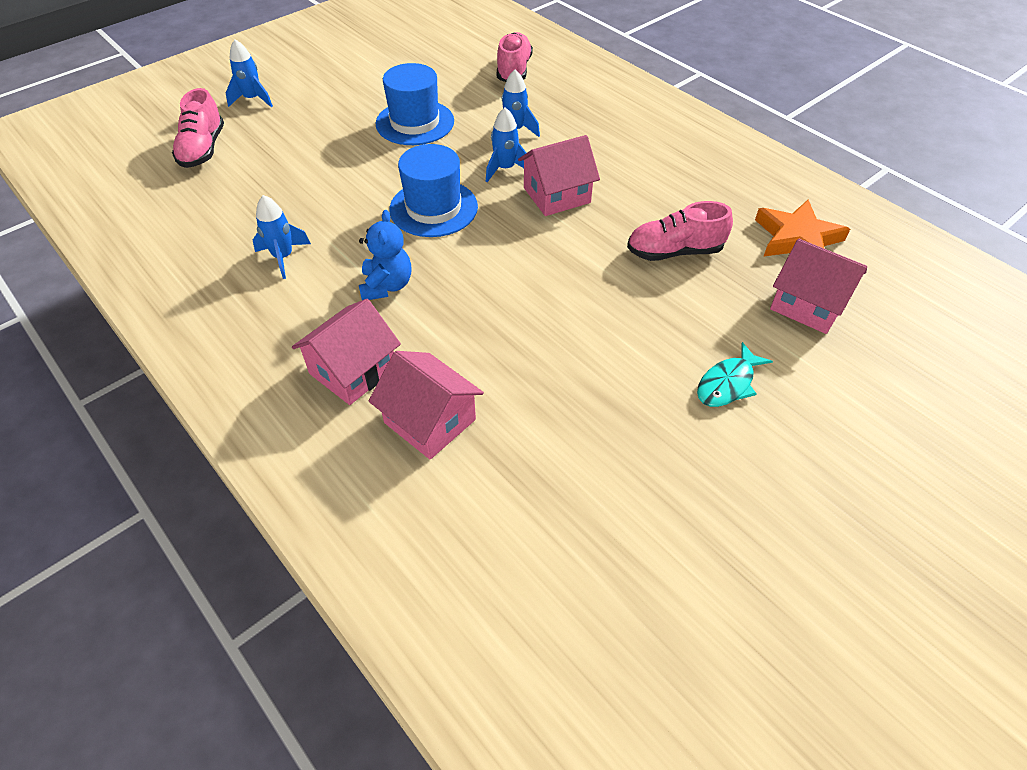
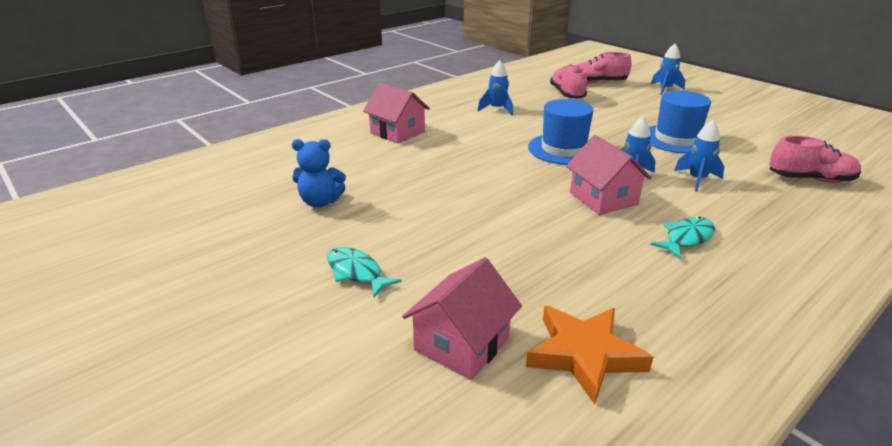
camera: 90 degrees right, 20 degrees down
blue teddy bear [359,210,411,300] -> blue teddy bear moved to [292,139,346,207]
pink house [369,351,484,460] -> none
pink shoe [627,201,733,261] -> pink shoe moved to [550,64,587,99]
none -> turquoise fish [650,217,715,259]

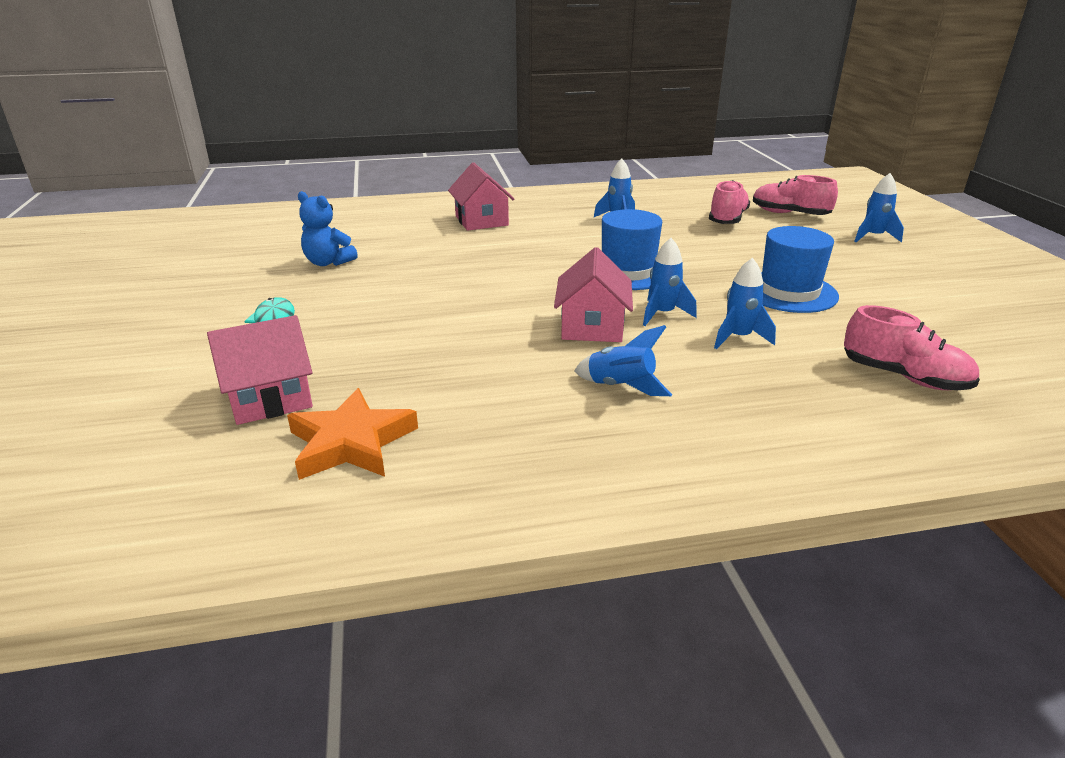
camera: 30 degrees right, 0 degrees up
turquoise fish [650,217,715,259] -> blue rocket [574,325,672,396]

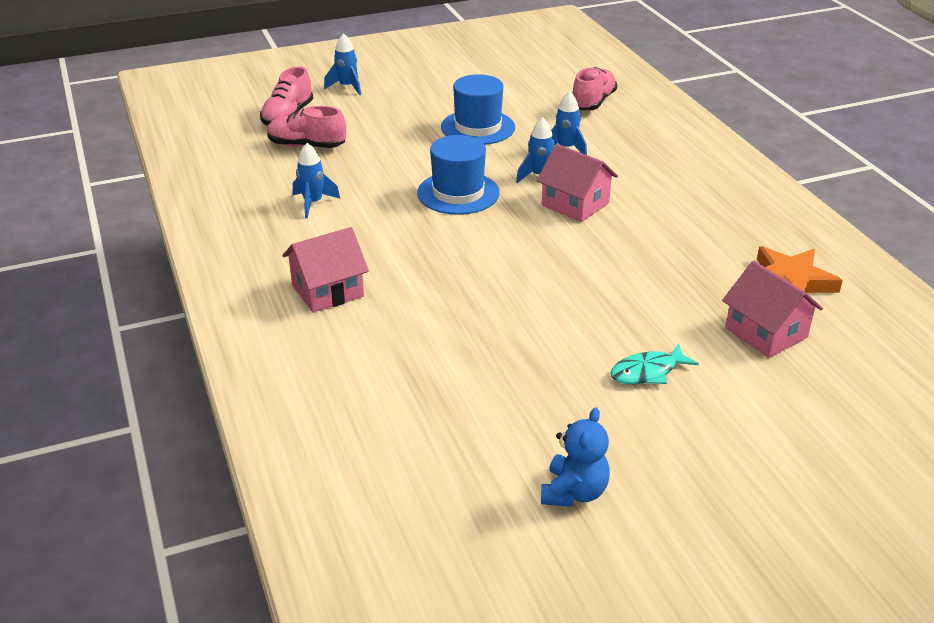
camera: 100 degrees left, 5 degrees up
blue teddy bear [298,191,358,266] -> blue teddy bear moved to [541,407,610,507]
pink house [554,247,633,342] -> pink house turned 45 degrees clockwise [536,144,618,222]
blue rocket [574,325,672,396] -> none

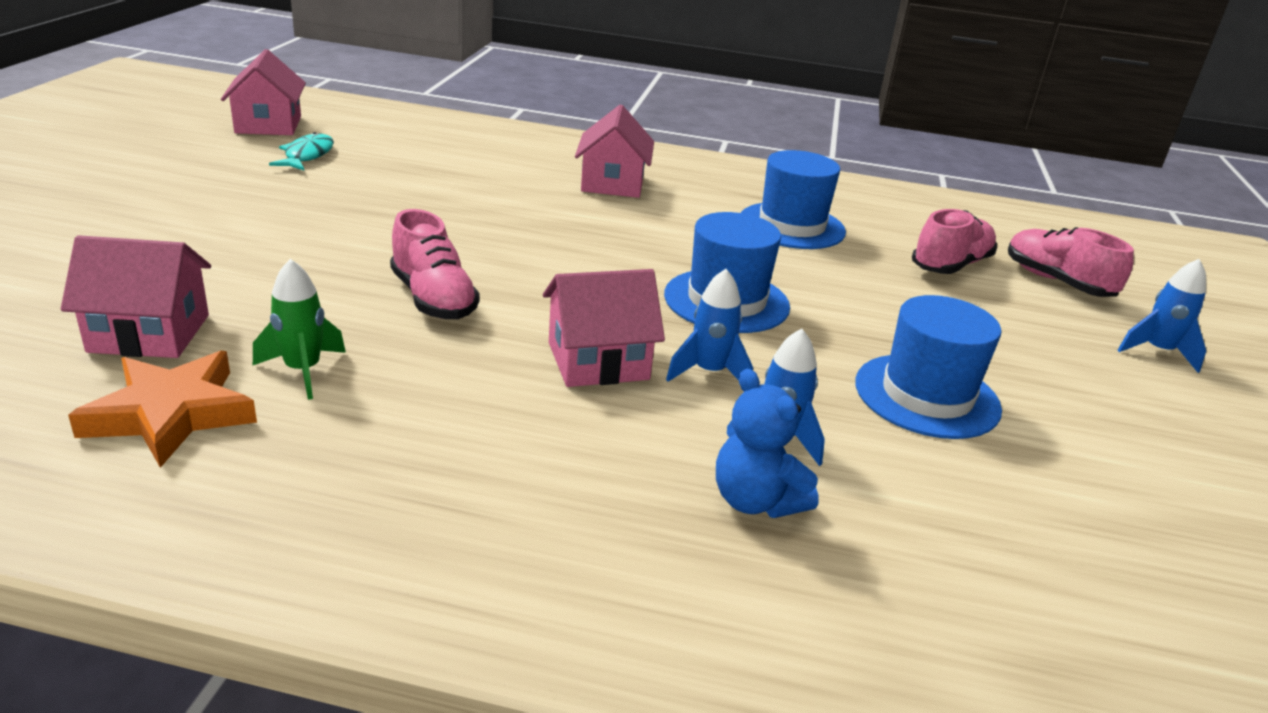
camera: 120 degrees right, 5 degrees down
blue rocket [293,143,340,218] -> blue hat [741,150,846,249]
blue teddy bear [541,407,610,507] -> blue teddy bear moved to [716,369,819,518]
pink shoe [573,67,617,110] -> pink shoe moved to [390,209,480,319]
turquoise fish [610,343,699,384] -> turquoise fish moved to [269,132,334,170]
none -> pink house [221,49,306,135]
none -> green rocket [253,259,346,400]

